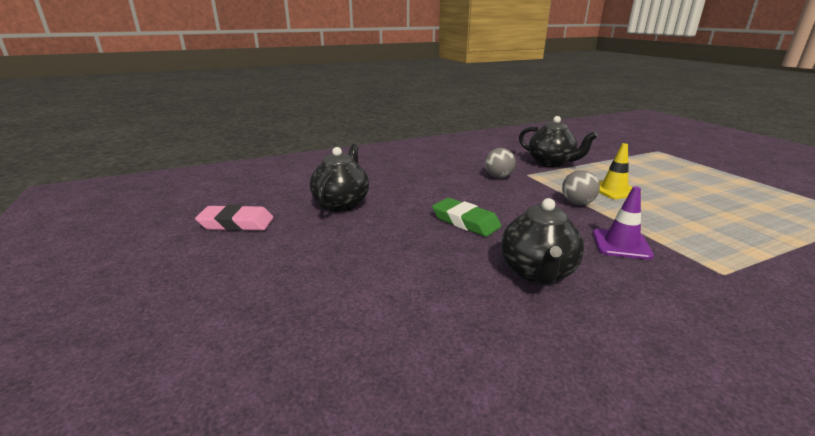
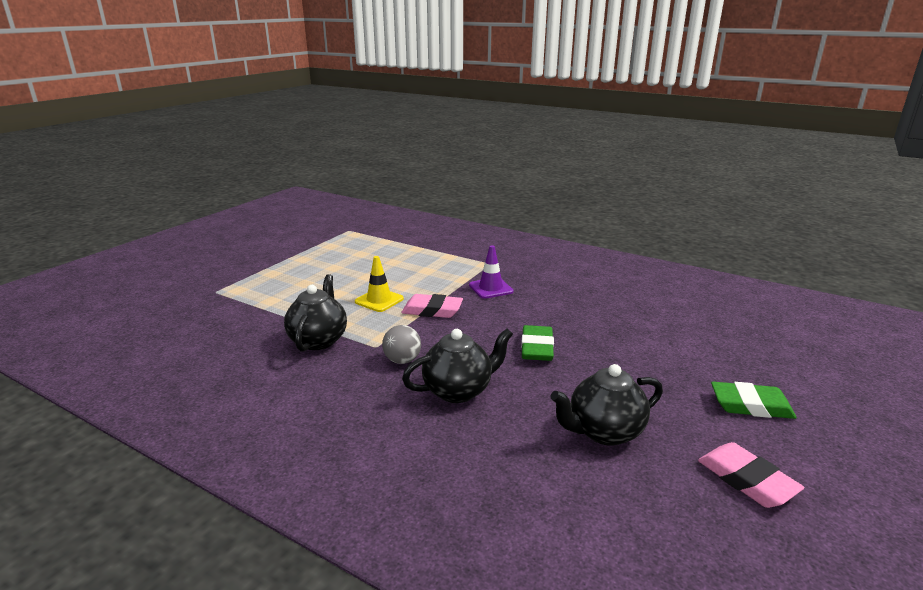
camera: 125 degrees left, 0 degrees up
black teapot [501,198,584,285] -> black teapot moved to [402,328,513,403]
grey ball [562,170,600,205] -> pink eraser [401,294,463,318]
none -> green eraser [711,382,797,419]

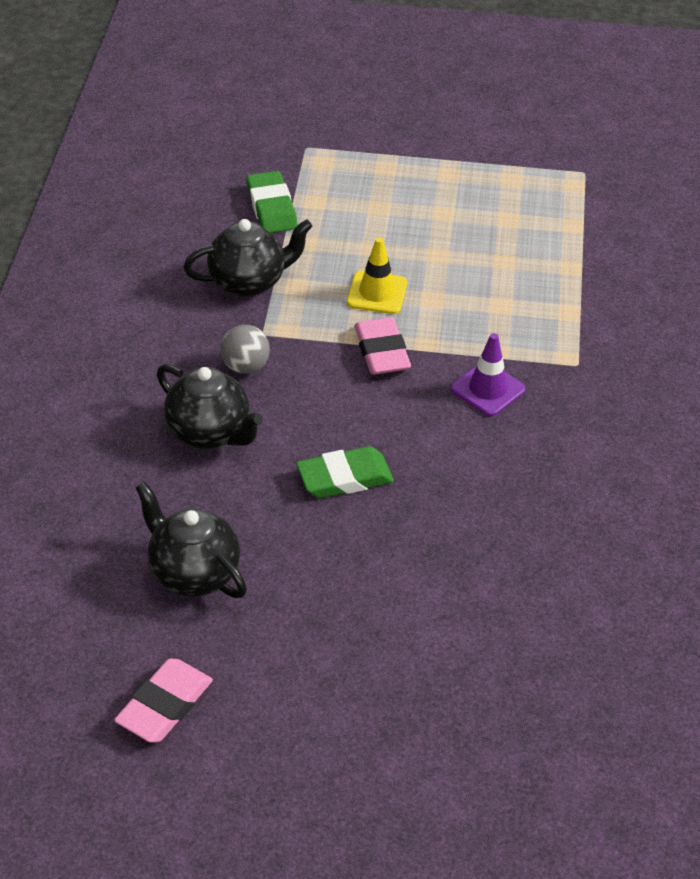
camera: 65 degrees right, 20 degrees up
green eraser [711,382,797,419] -> green eraser moved to [246,171,298,233]

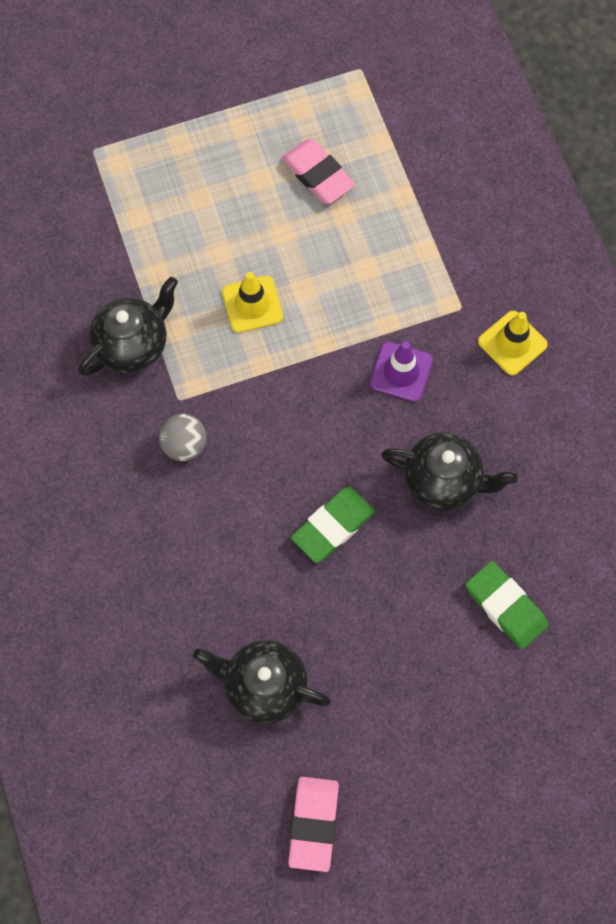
camera: 25 degrees left, 25 degrees up
black teapot [157,364,263,449] -> black teapot moved to [381,432,518,511]
green eraser [246,171,298,233] -> green eraser moved to [465,561,548,650]
pink eraser [354,317,411,374] -> pink eraser moved to [282,139,355,204]
none -> yellow traffic cone [478,311,548,375]

